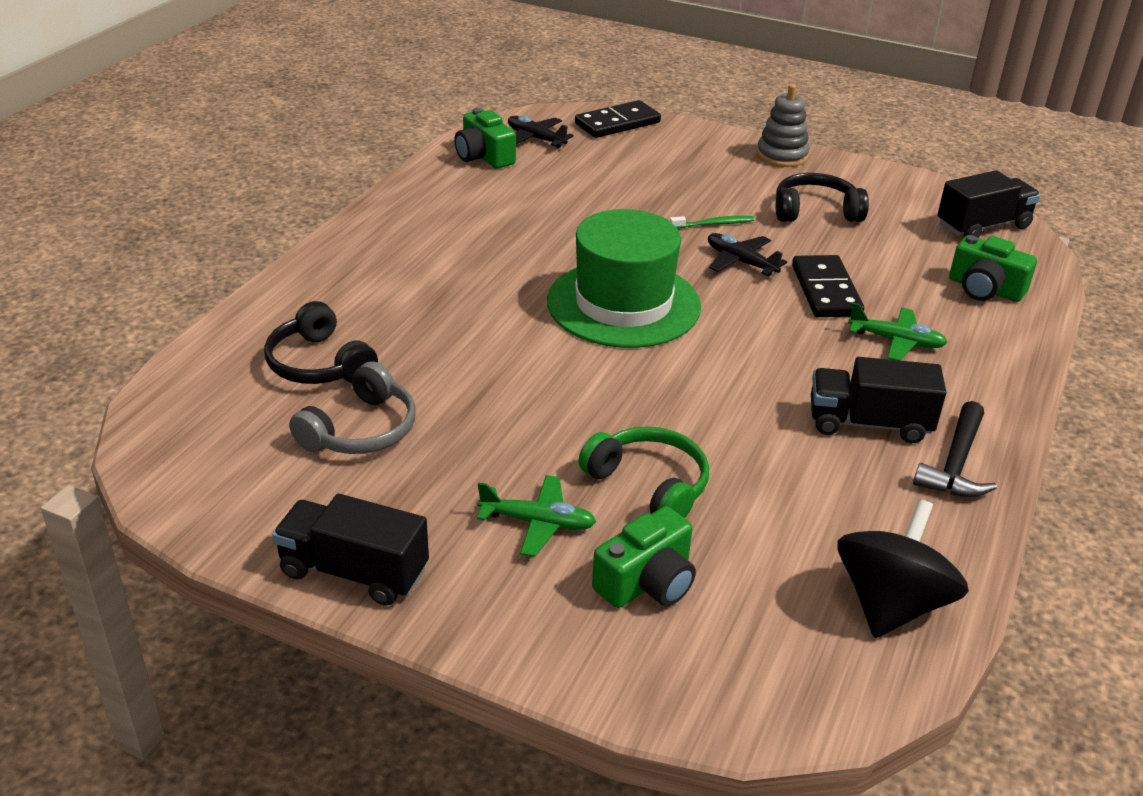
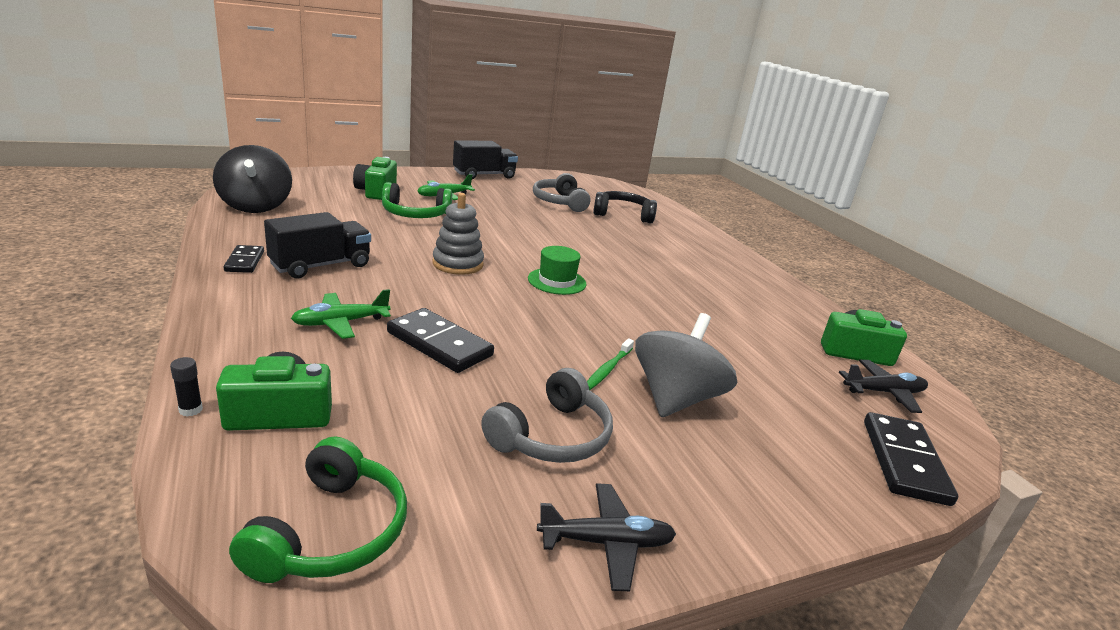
camera: 130 degrees right, 10 degrees down
green hat [547,209,701,348] -> green hat [528,246,587,295], size x0.47
black plane [708,233,787,276] -> black plane moved to [537,483,676,591]
grey stacking toy [757,84,810,167] -> grey stacking toy moved to [432,193,484,275]
black headphones [776,173,869,222] -> grey headphones [481,368,613,463]
black hammer [913,401,997,497] -> black domino [224,245,264,273]
black truck [937,170,1041,238] -> green headphones [229,437,407,583]
none -> black glue stick [170,357,203,417]
none -> grey spinning top [635,313,737,417]

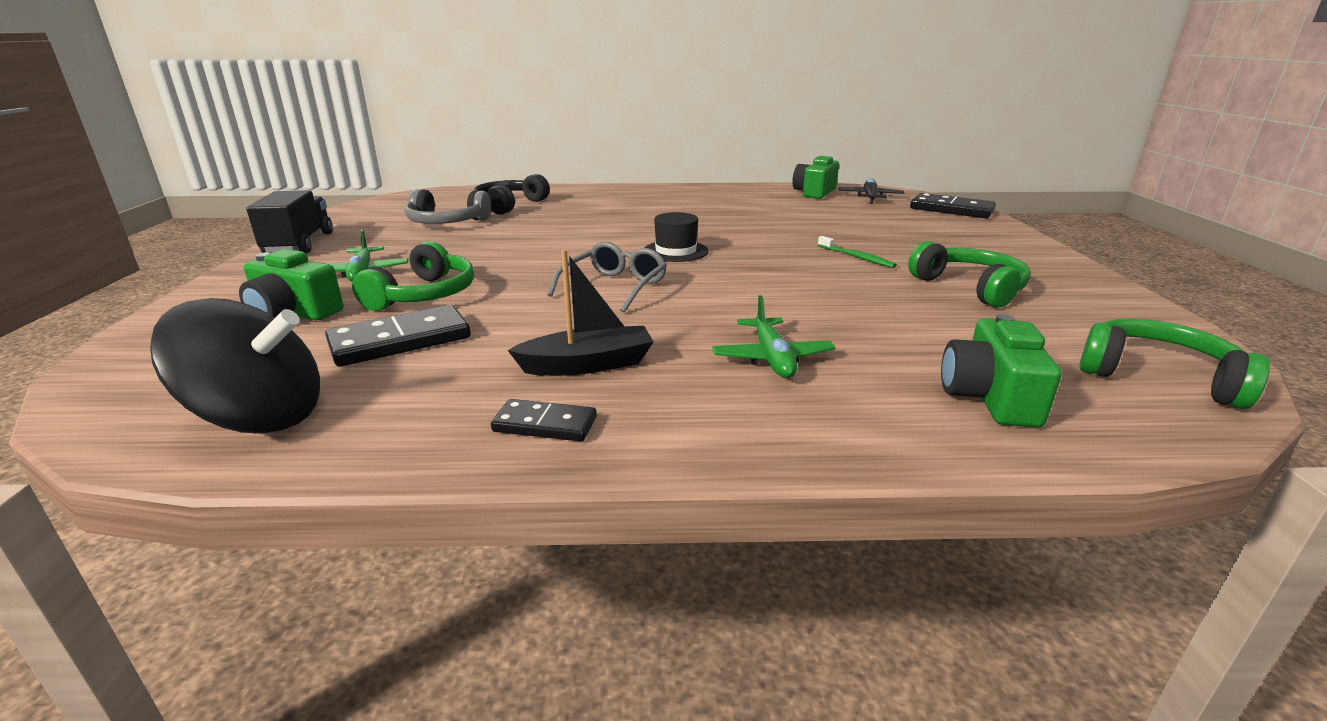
camera: 65 degrees left, 0 degrees up
black glue stick [170,357,203,417] -> none
black truck [264,212,371,278] -> black boat [508,249,654,376]
black domino [387,308,494,373] -> black domino moved to [325,305,471,367]
grey stacking toy [432,193,484,275] -> grey glasses [548,241,667,313]
grey headphones [481,368,613,463] -> green headphones [908,241,1031,308]
green hat [528,246,587,295] -> black hat [645,212,709,262]
black plane [537,483,676,591] -> none
grey spinning top [635,313,737,417] -> none

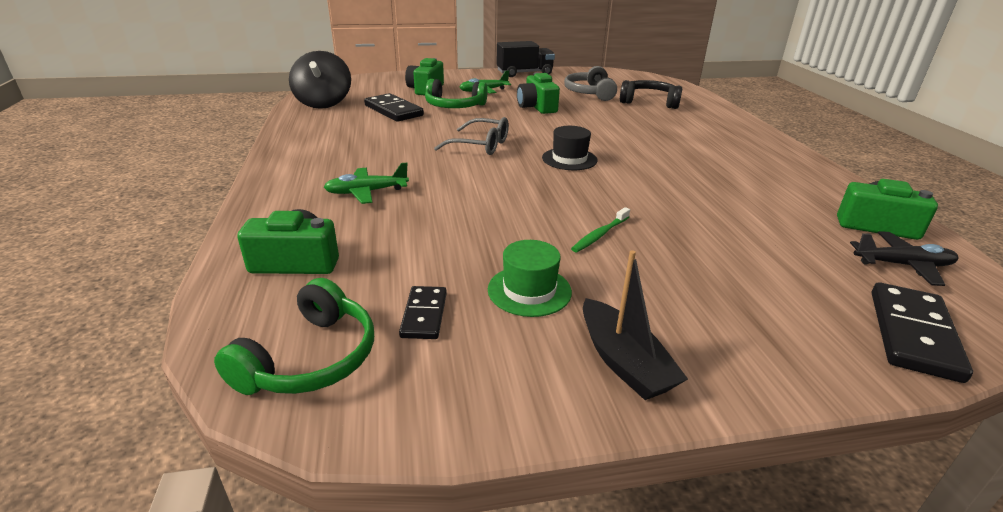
camera: 80 degrees right, 5 degrees up
black domino [491,399,597,442] -> black domino moved to [399,286,447,339]
black boat [508,249,654,376] -> black boat moved to [583,250,688,400]
green headphones [908,241,1031,308] -> green hat [488,240,572,317]
none -> green camera [517,72,560,114]

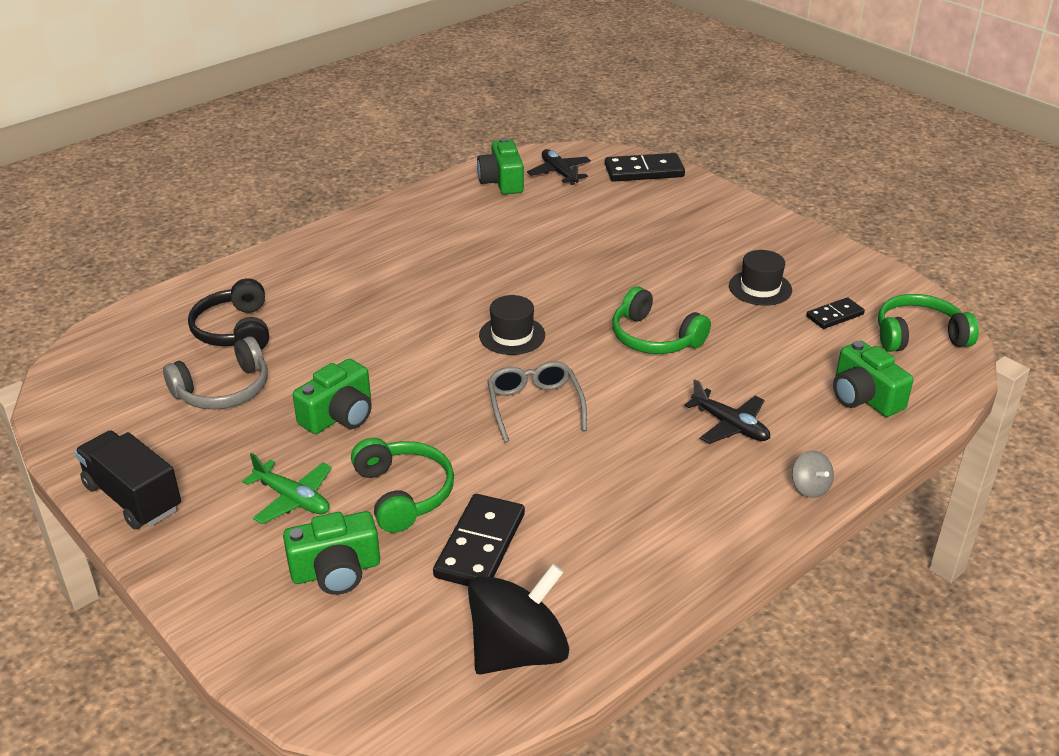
camera: 120 degrees left, 5 degrees up
green plane [324,163,409,204] -> black plane [684,380,770,444]
green hat [488,240,572,317] -> black hat [729,250,792,306]
green toothbrush [571,207,630,252] -> none
black boat [583,250,688,400] -> none
none -> green headphones [612,286,711,354]
none -> grey spinning top [792,451,834,498]

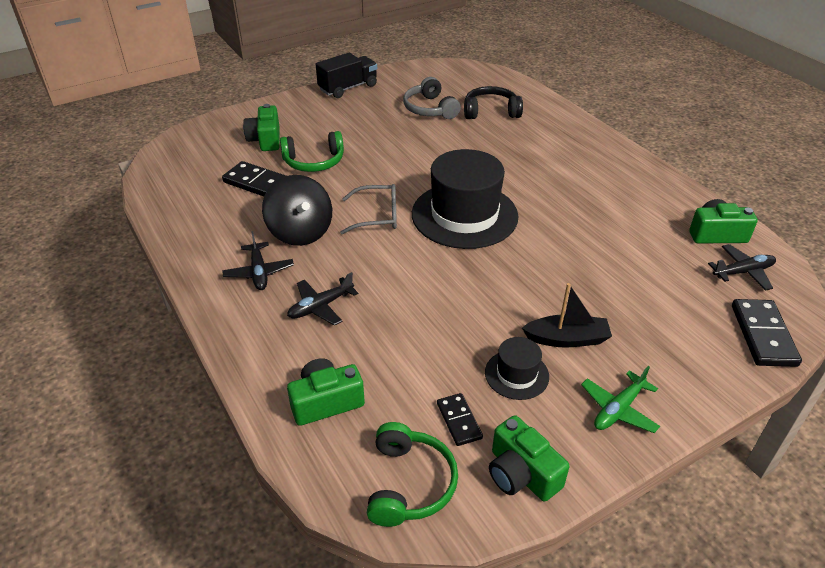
camera: 100 degrees right, 5 degrees up
green plane [242,453,332,524] -> green plane moved to [581,366,660,433]
green camera [293,359,372,434] -> green camera moved to [489,415,569,502]
black spinning top [468,564,569,674] -> black spinning top moved to [262,175,332,246]
black hat [479,295,545,355] -> black hat [412,149,518,249], size x2.11
green headphones [612,286,711,354] -> none
grey spinning top [792,451,834,498] -> none
none -> black plane [222,231,294,290]
none -> black boat [522,283,612,348]

